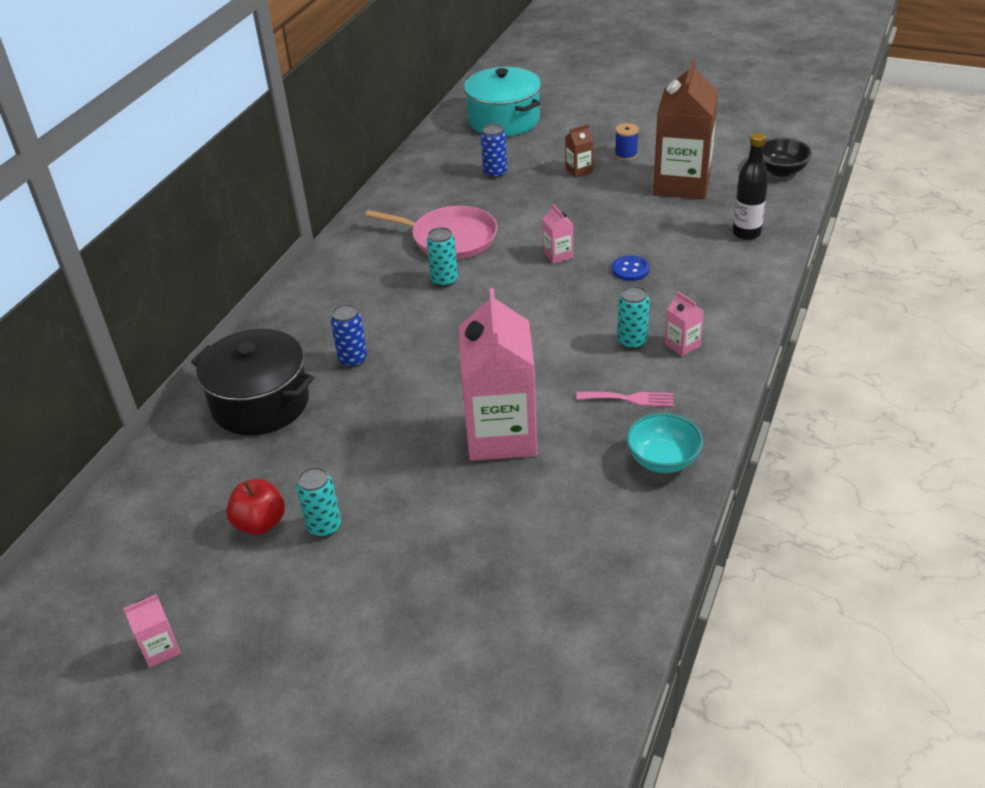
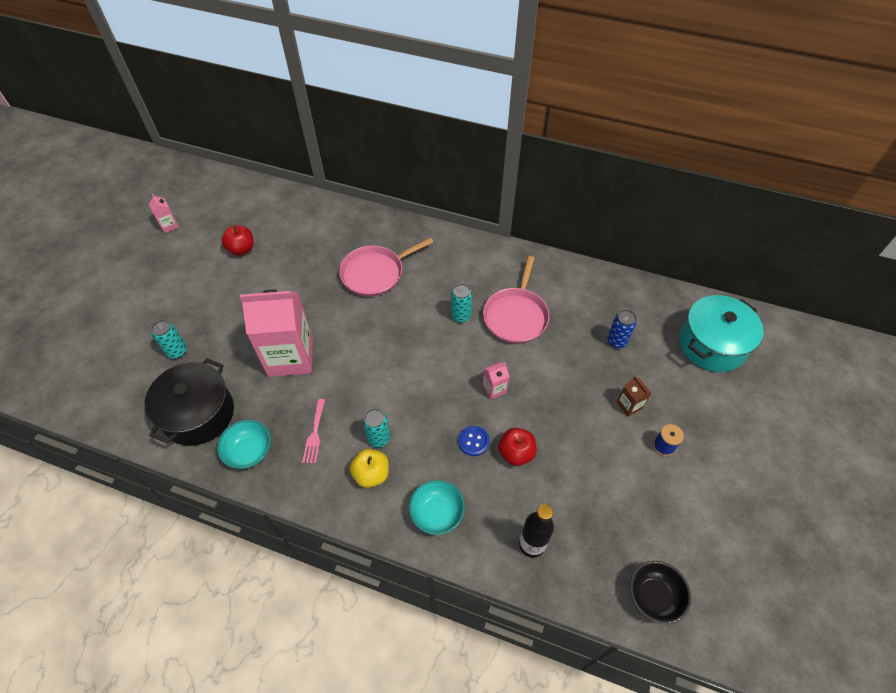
camera: 85 degrees right, 15 degrees up
black pot [191,329,314,435] -> black pot moved to [145,358,234,446]
turquoise can [296,467,341,538] -> turquoise can moved to [151,320,187,359]
blue can [330,304,368,367] -> pink pan [339,238,433,297]
brown carton [653,59,718,200] -> none
pink carton [665,291,704,357] -> yellow apple [350,449,389,488]
none -> turquoise bowl [409,480,465,535]
none -> red apple [498,428,537,466]

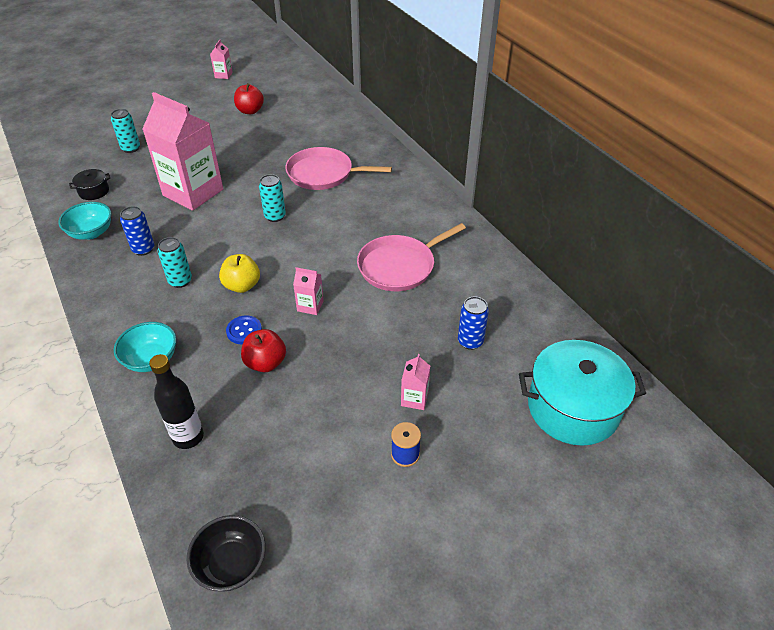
camera: 40 degrees right, 10 degrees down
black pot [145,358,234,446] -> black pot [69,169,110,200], size x0.45
pink fork [302,399,325,464] -> blue can [120,206,154,256]
yellow apple [350,449,389,488] -> yellow apple moved to [219,254,260,293]
turquoise can [451,284,472,323] -> turquoise can moved to [259,174,286,222]
brown carton [617,376,651,417] -> pink carton [401,354,430,410]

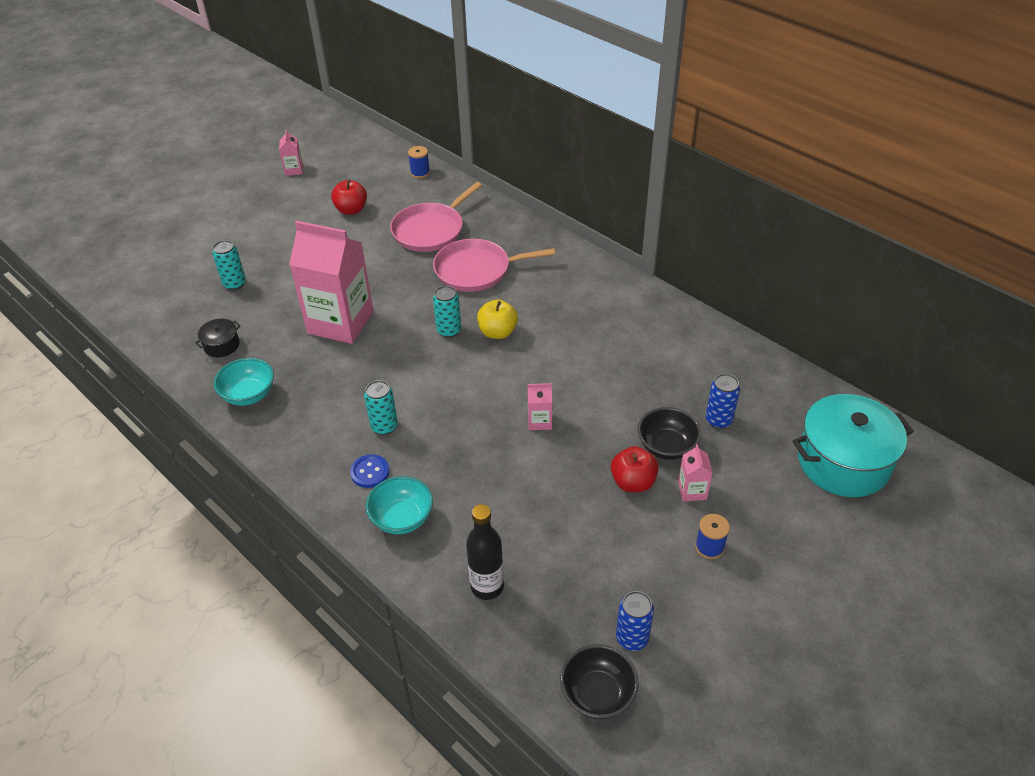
camera: 15 degrees left, 0 degrees up
blue can [120,206,154,256] -> blue can moved to [616,591,654,651]
yellow apple [219,254,260,293] -> yellow apple moved to [477,299,518,339]
blue button [226,315,262,344] -> blue button moved to [350,454,389,488]
red apple [241,329,286,372] -> red apple moved to [611,446,659,492]
pink pan [357,223,466,291] -> pink pan moved to [390,182,482,252]
none -> blue spool [408,146,430,178]
none -> black bowl [638,407,701,460]

